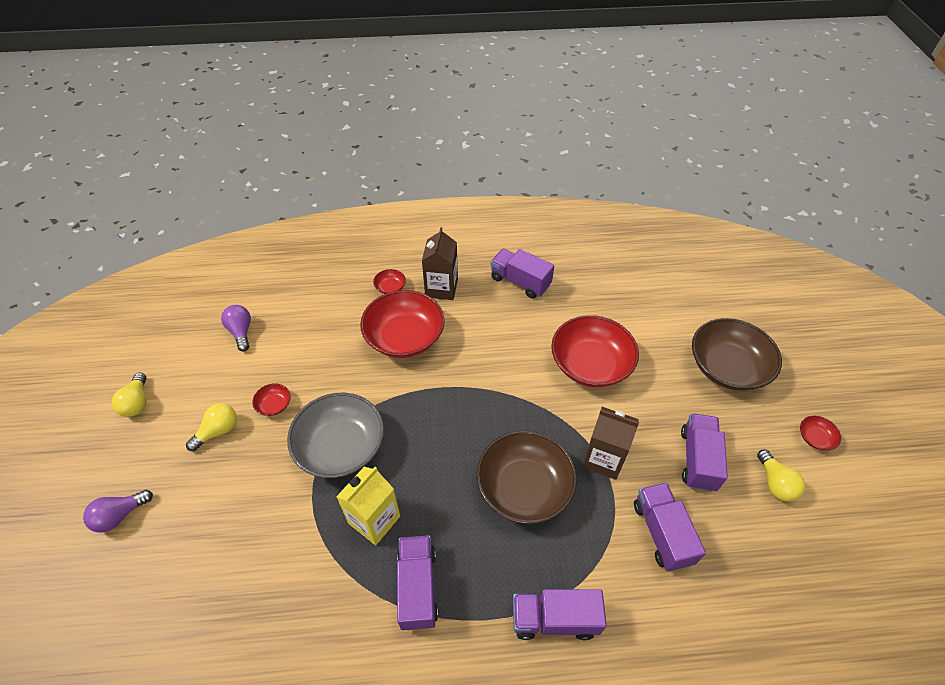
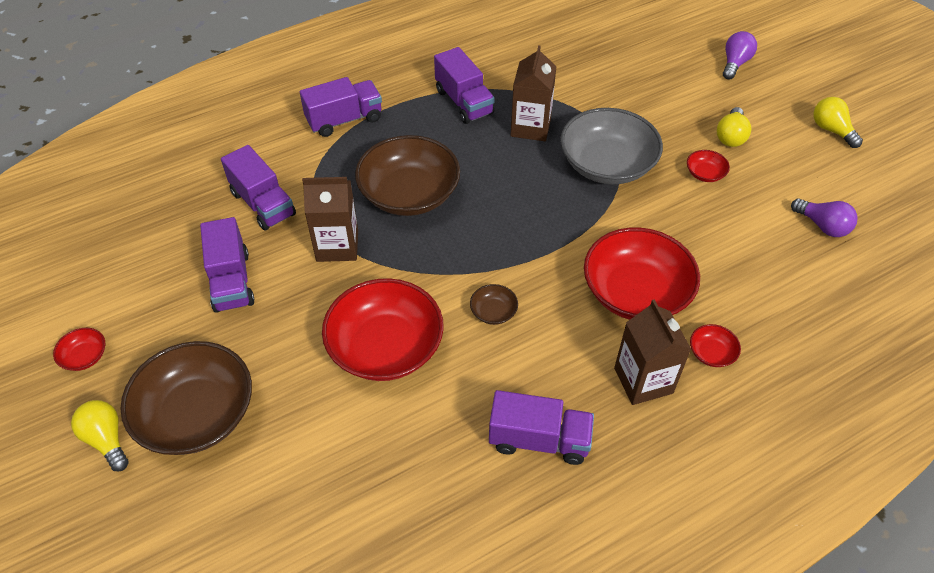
camera: 155 degrees right, 0 degrees up
yellow carton [336,467,400,545] -> brown carton [511,45,557,141]
yellow light bulb [757,449,805,501] -> yellow light bulb moved to [71,400,129,471]
none -> brown bowl [470,284,518,325]

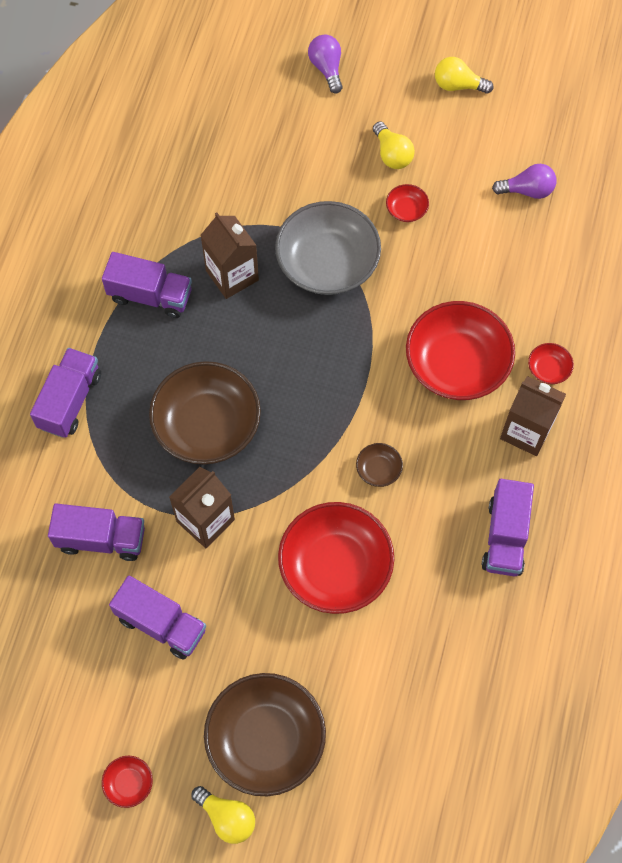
camera: 45 degrees left, 15 degrees up
yellow light bulb [71,400,129,471] -> yellow light bulb turned 150 degrees counterclockwise [191,786,255,844]
purple truck [489,390,594,465] -> purple truck turned 135 degrees clockwise [482,479,534,576]

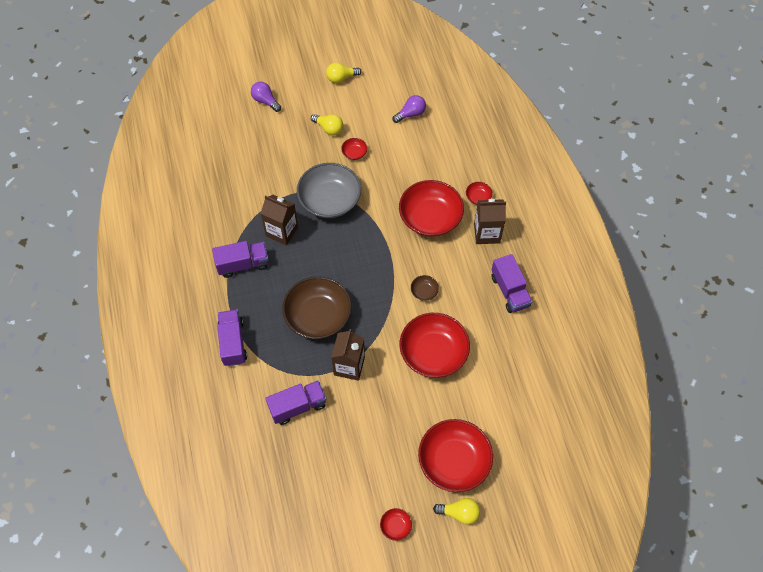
camera: 30 degrees left, 5 degrees down
purple truck [109,575,206,660] -> none
brown bowl [204,673,326,796] -> red bowl [418,419,493,492]

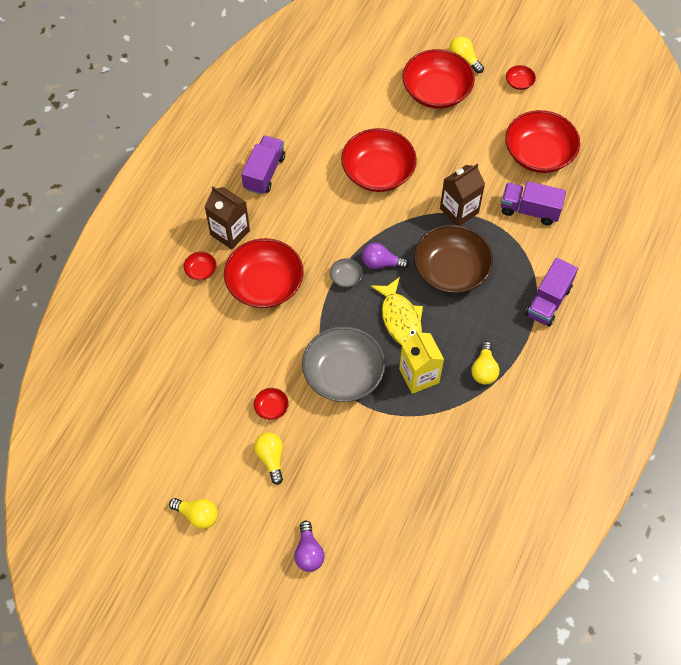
camera: 140 degrees left, 0 degrees up
purple truck [212,241,269,278] -> yellow light bulb [471,341,499,385]
brown carton [260,195,298,246] -> yellow carton [399,330,444,394]
purple light bulb [392,95,426,123] -> purple light bulb moved to [362,243,409,269]
brown bowl [411,275,439,301] -> none
none -> grey bowl [330,258,363,287]
none -> yellow fish [371,277,423,345]
none -> red bowl [505,110,580,173]

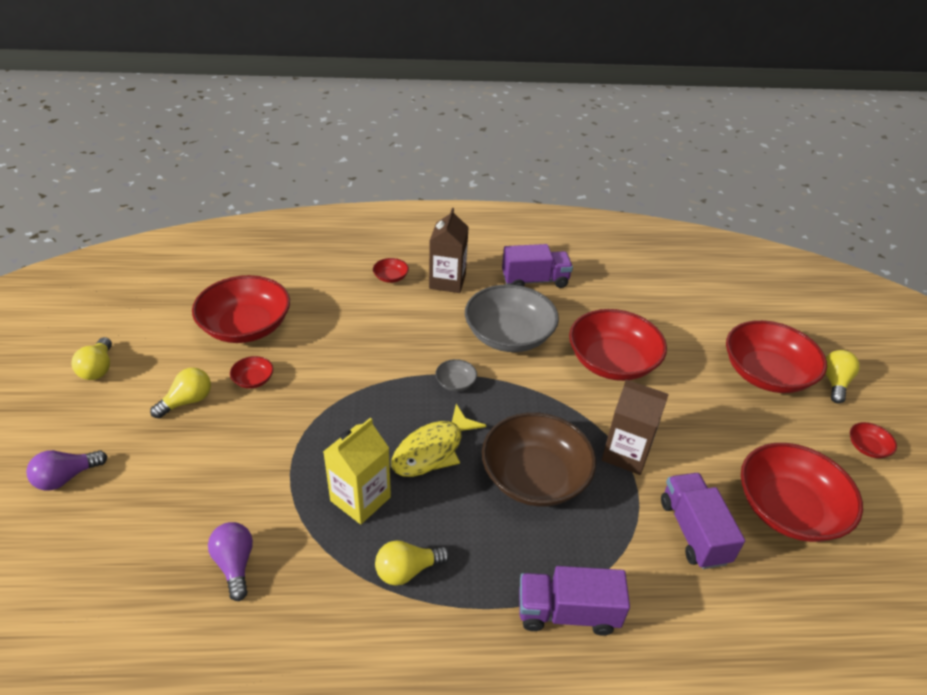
camera: 60 degrees right, 20 degrees down
red bowl [224,238,303,308] -> red bowl moved to [192,275,290,343]
grey bowl [302,326,385,402] -> grey bowl moved to [465,284,559,352]
purple light bulb [362,243,409,269] -> purple light bulb moved to [208,522,253,601]

